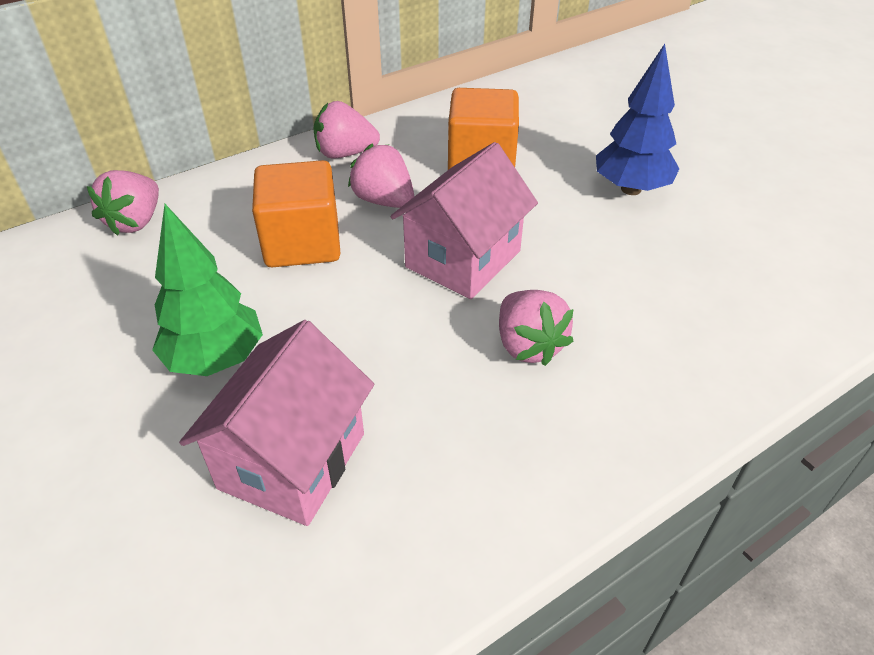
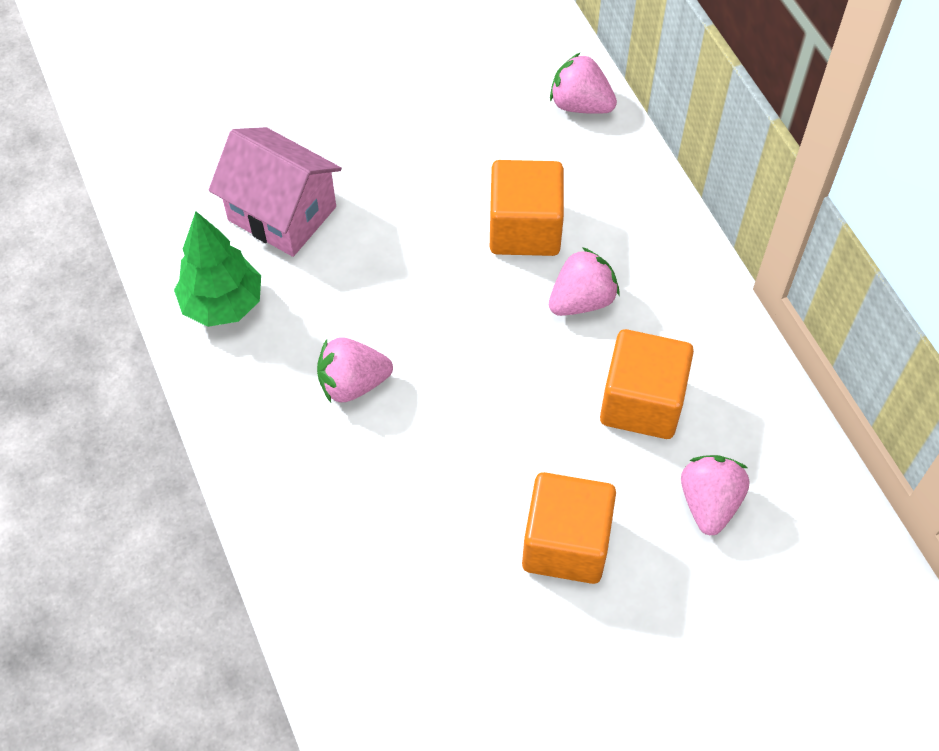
camera: 100 degrees right, 15 degrees up
green tree [152,204,263,376] -> green tree moved to [174,211,261,327]
pink strawberry [313,101,380,159] -> pink strawberry moved to [681,455,749,535]
pink house [391,142,538,299] -> none
blue tree [596,44,679,195] -> orange cube [522,472,616,584]

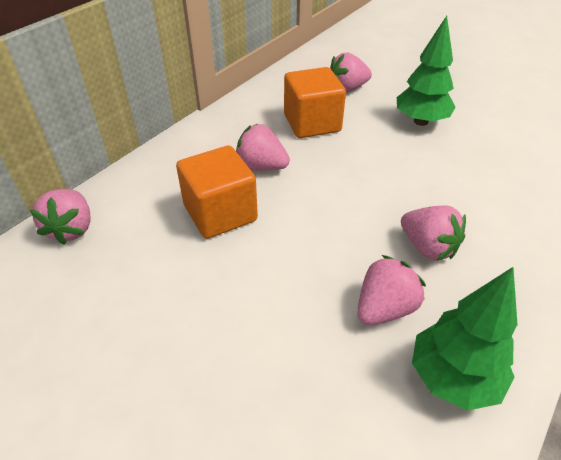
camera: 120 degrees left, 15 degrees down
pink house [209,127,342,257] -> none
orange cube [522,472,616,584] -> green tree [397,16,455,126]
none -> pink strawberry [357,255,426,325]

